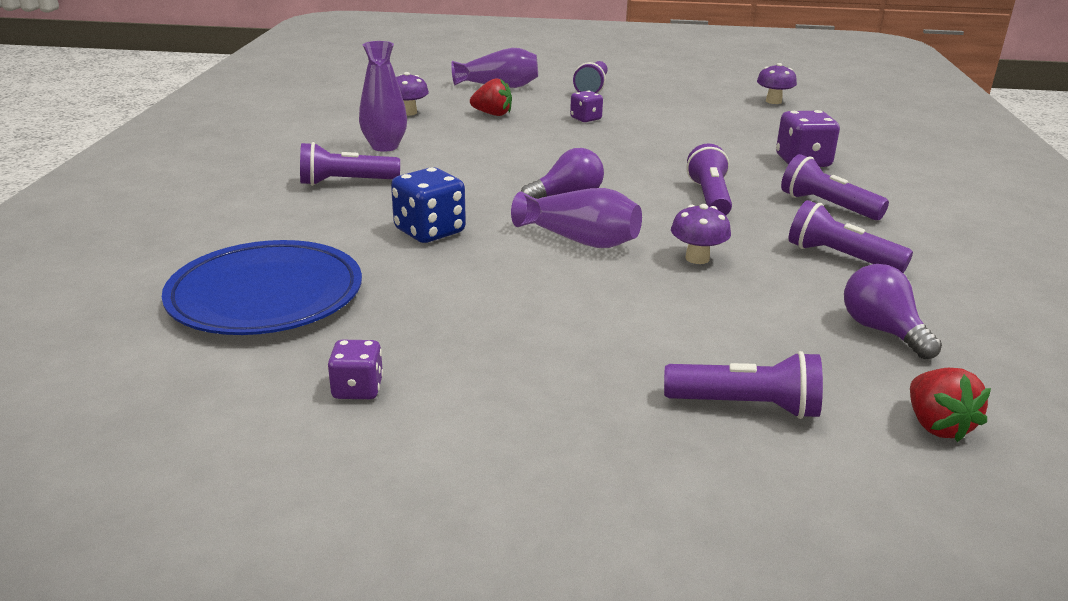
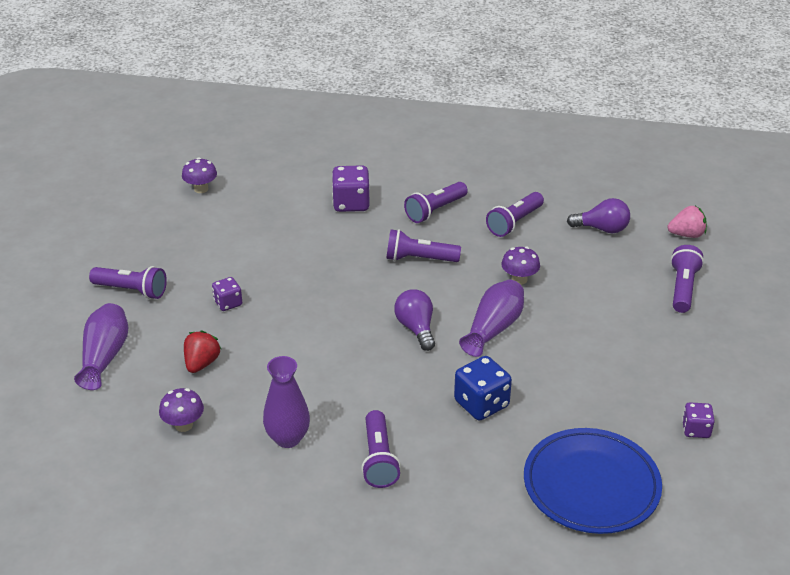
camera: 85 degrees left, 10 degrees up
purple light bulb [844,264,942,359] -> purple light bulb turned 150 degrees counterclockwise [567,198,630,233]
red strawberry [910,368,991,442] -> pink strawberry [668,206,707,238]

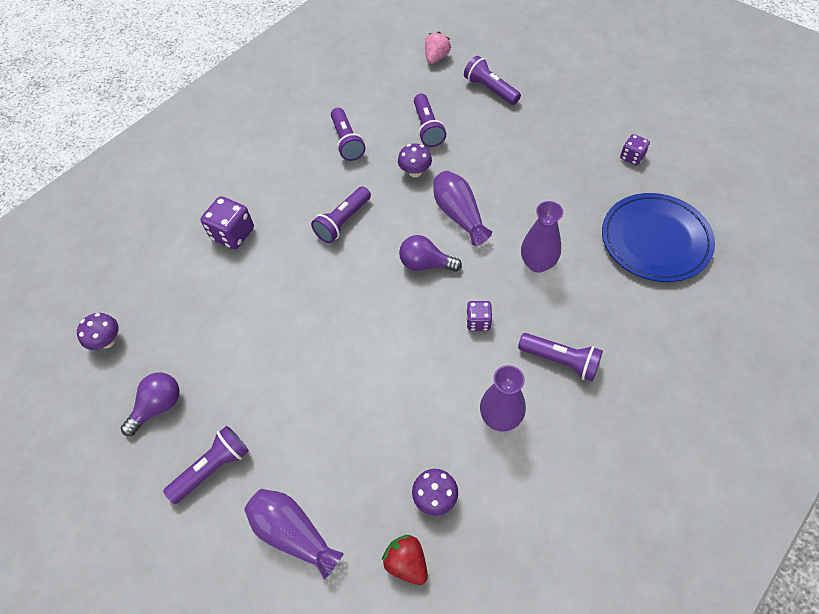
camera: 55 degrees left, 20 degrees up
red strawberry [184,330,221,373] -> red strawberry moved to [382,535,428,585]
purple dice [212,277,242,311] -> purple dice moved to [466,301,492,331]
purple flashlight [404,182,468,223] -> purple flashlight moved to [414,94,446,147]
blue dice [454,356,512,420] -> purple vase [521,201,563,273]
purple light bulb [567,198,630,233] -> purple light bulb moved to [121,372,180,436]

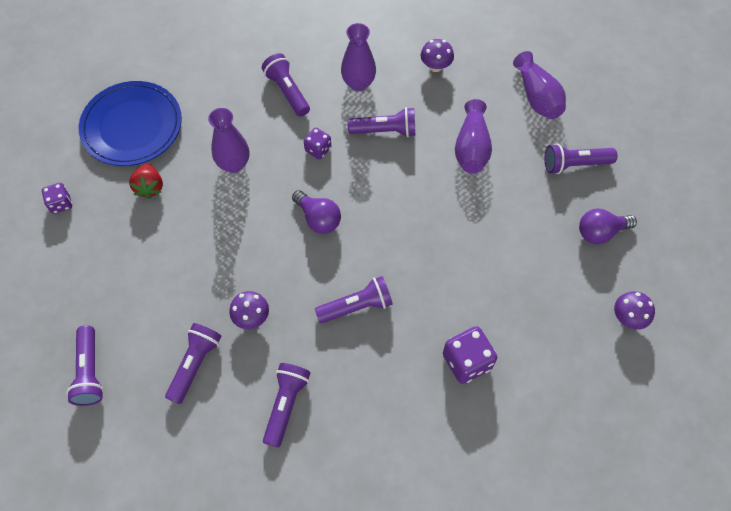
camera: 150 degrees left, 5 degrees up
red strawberry [382,535,428,585] -> red strawberry moved to [129,164,163,199]
pink strawberry [425,32,451,64] -> none
purple vase [433,171,492,246] -> purple vase moved to [455,99,492,174]
none -> purple flashlight [348,107,416,137]

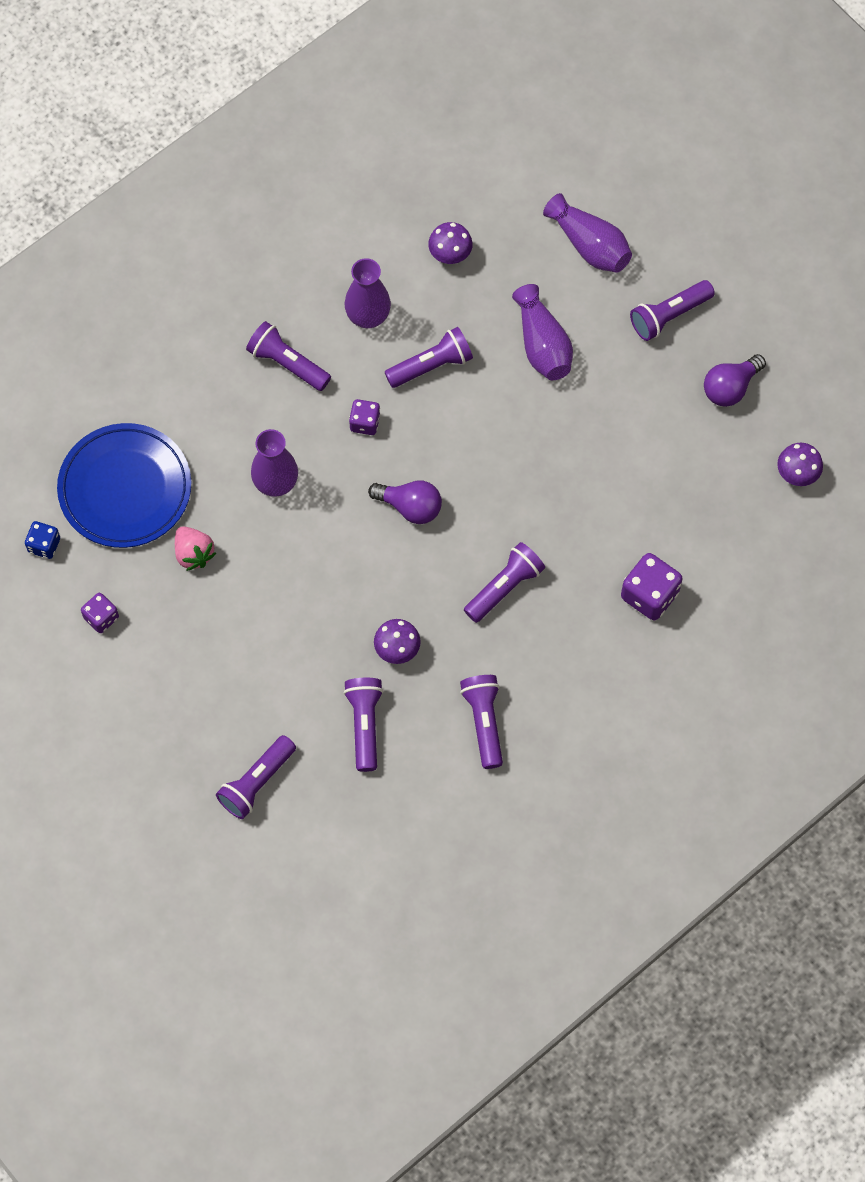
camera: 25 degrees left, 5 degrees up
purple flashlight [67,325,104,406] -> purple flashlight turned 75 degrees clockwise [216,735,296,819]
red strawberry [129,164,163,199] -> pink strawberry [175,526,216,571]
none -> blue dice [25,521,60,559]

